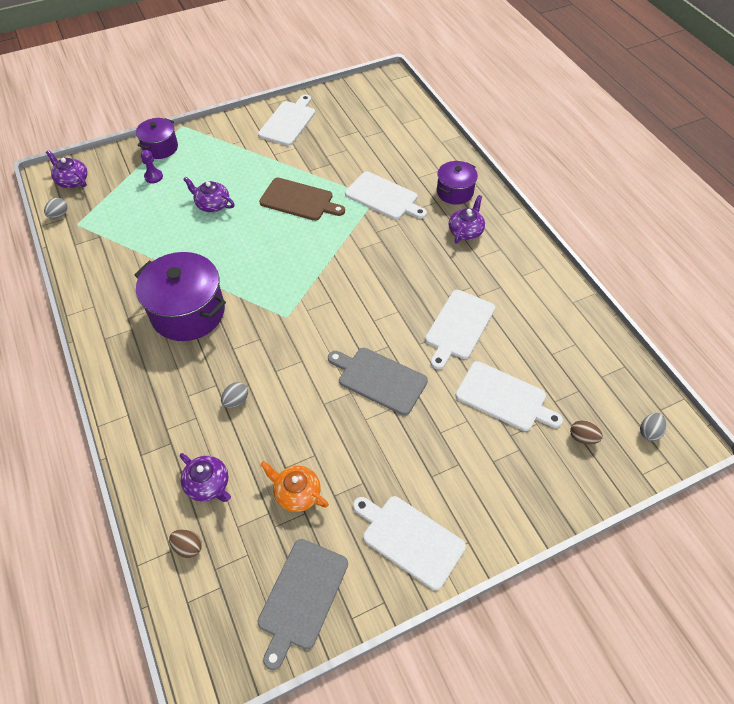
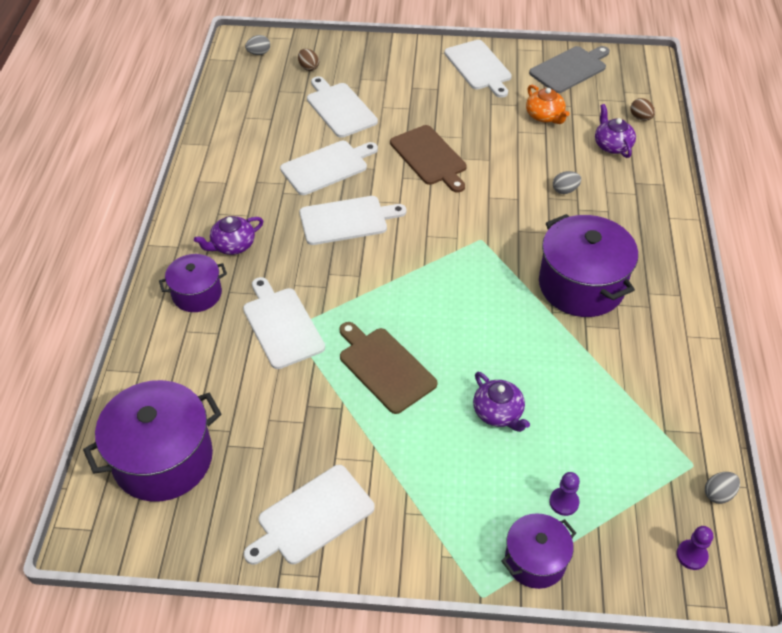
camera: 150 degrees left, 5 degrees down
purple teapot [46,150,88,188] -> purple pawn [676,526,713,570]
grey cutting board [328,348,428,415] -> brown cutting board [390,125,467,193]
none -> purple pot [83,380,221,502]
none -> white cutting board [300,196,406,245]

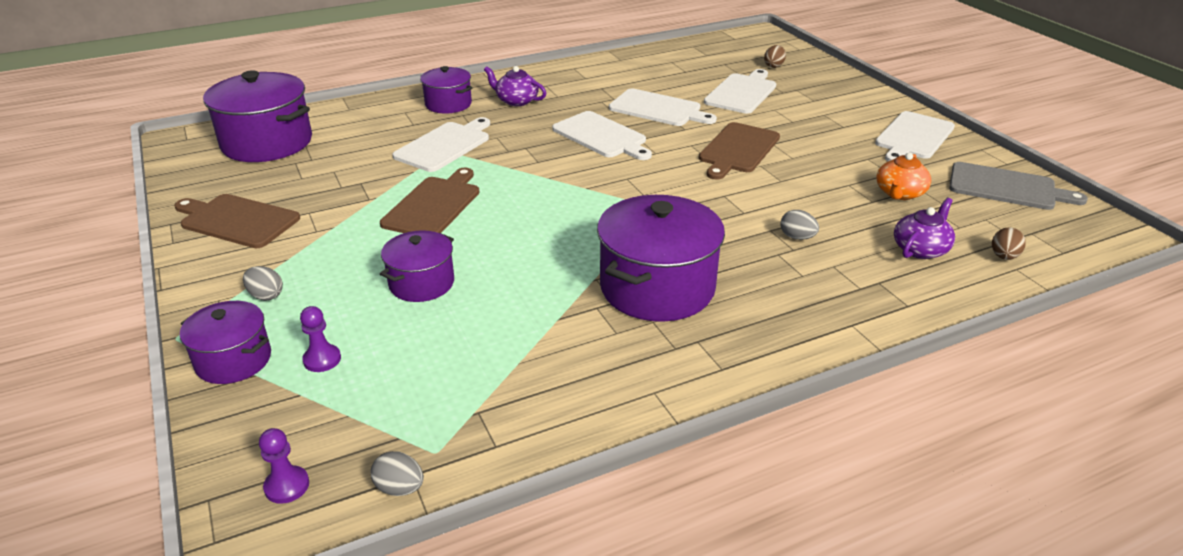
camera: 60 degrees right, 15 degrees down
white cutting board [244,465,375,565] -> brown cutting board [174,194,300,248]
grey egg [245,35,270,55] -> grey egg moved to [243,266,283,301]
purple teapot [473,372,530,432] -> purple pot [380,230,454,302]

